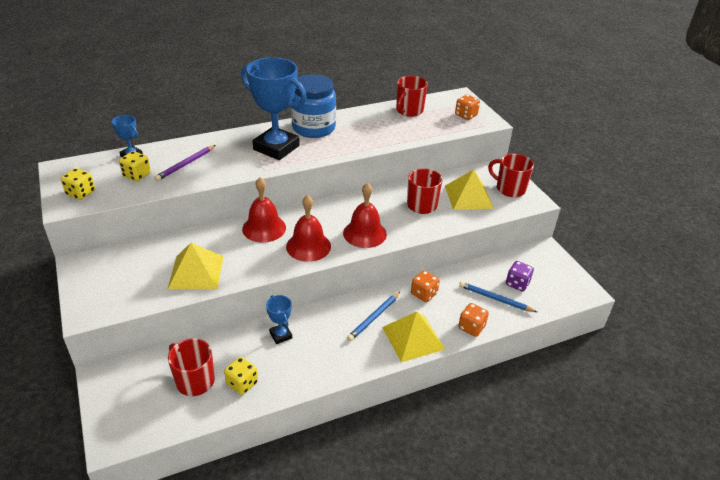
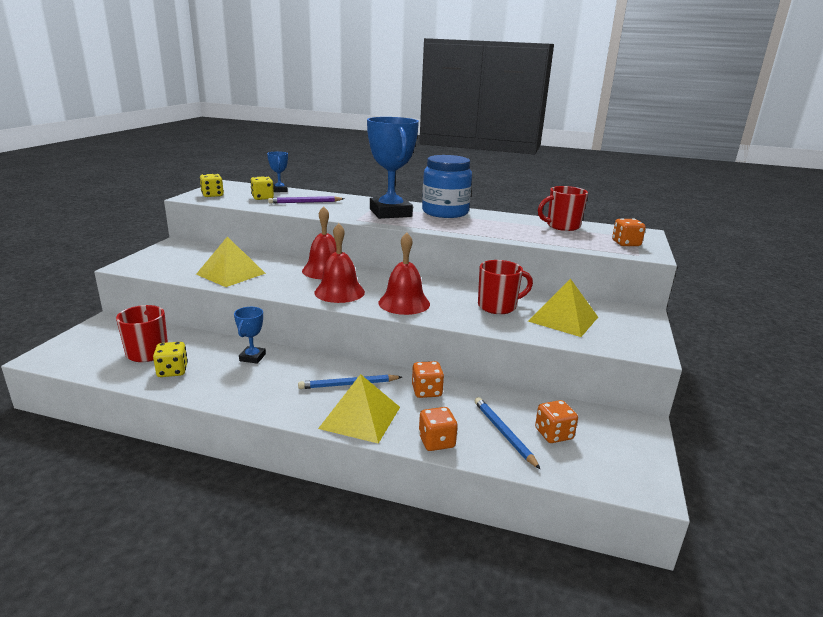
camera: 40 degrees right, 15 degrees down
red mug [488,154,534,197] -> none
purple dice [506,261,534,292] -> orange dice [535,400,578,443]

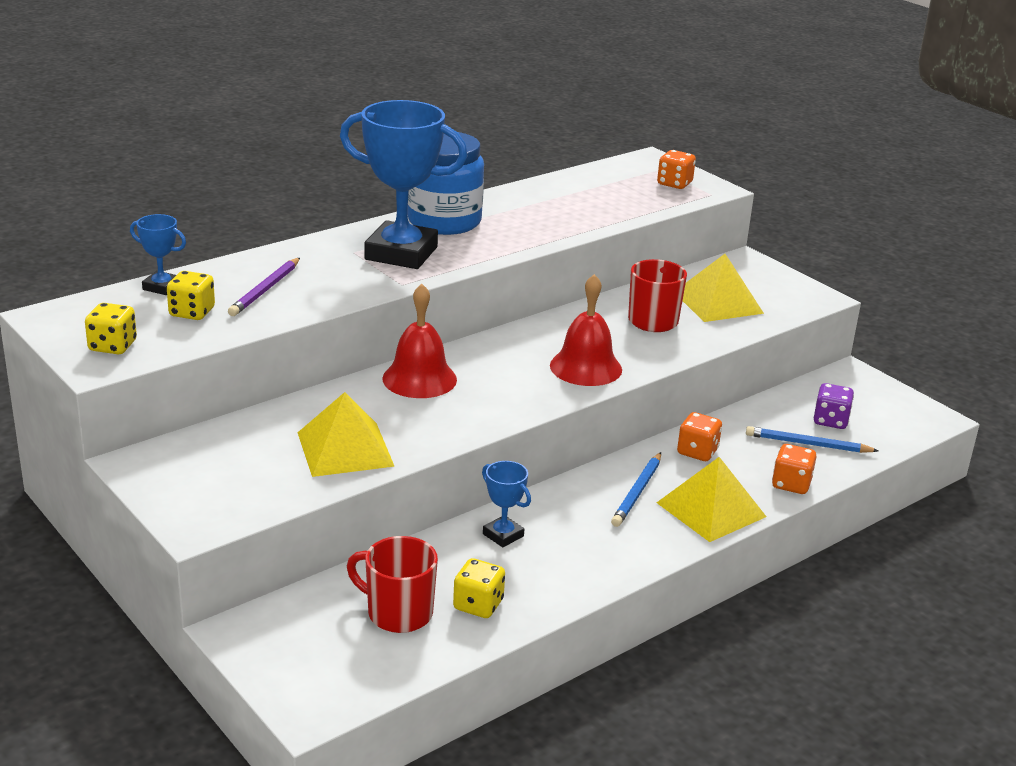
camera: 55 degrees left, 5 degrees up
red bell [314,223,365,303] -> none
orange dice [535,400,578,443] -> purple dice [814,383,854,429]
red mug [538,186,588,231] -> none

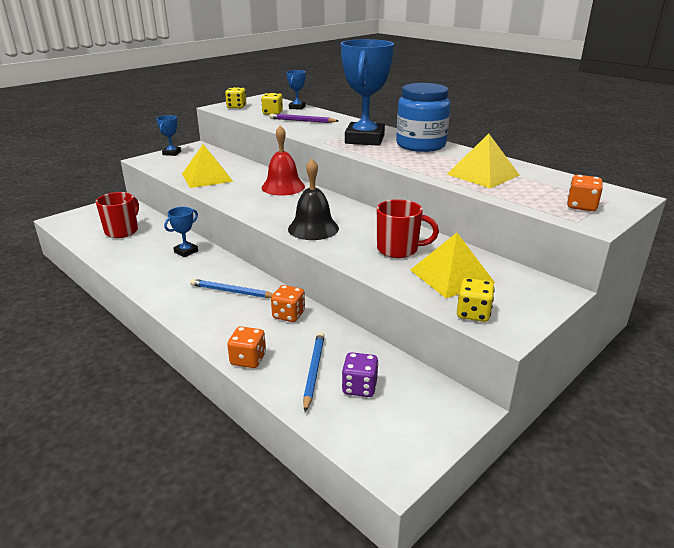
camera: 85 degrees right, 0 degrees up
yellow dice [453,558,505,618] -> yellow dice moved to [457,278,495,322]
red bell [550,274,622,386] -> black bell [288,159,339,240]
yellow pyramid [657,457,767,542] -> yellow pyramid moved to [447,134,520,189]
none -> blue trophy [156,115,181,156]

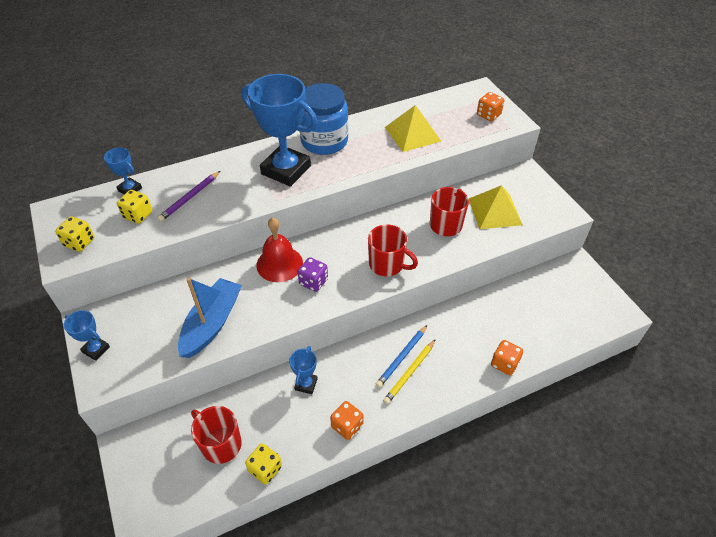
camera: 70 degrees left, 20 degrees up
blue trophy [164,207,198,257] -> blue trophy turned 45 degrees clockwise [289,346,318,394]
yellow pyramid [182,144,233,188] -> blue boat [178,278,242,358]
orange dice [271,285,305,322] -> orange dice moved to [330,401,364,440]
black bell [288,159,339,240] -> red mug [368,225,418,276]
blue pencil [303,332,325,412] -> none
purple dice [342,352,379,397] -> purple dice moved to [298,257,328,292]
yellow dice [457,278,495,322] -> yellow dice moved to [245,443,282,485]
none -> yellow pencil [383,339,436,404]

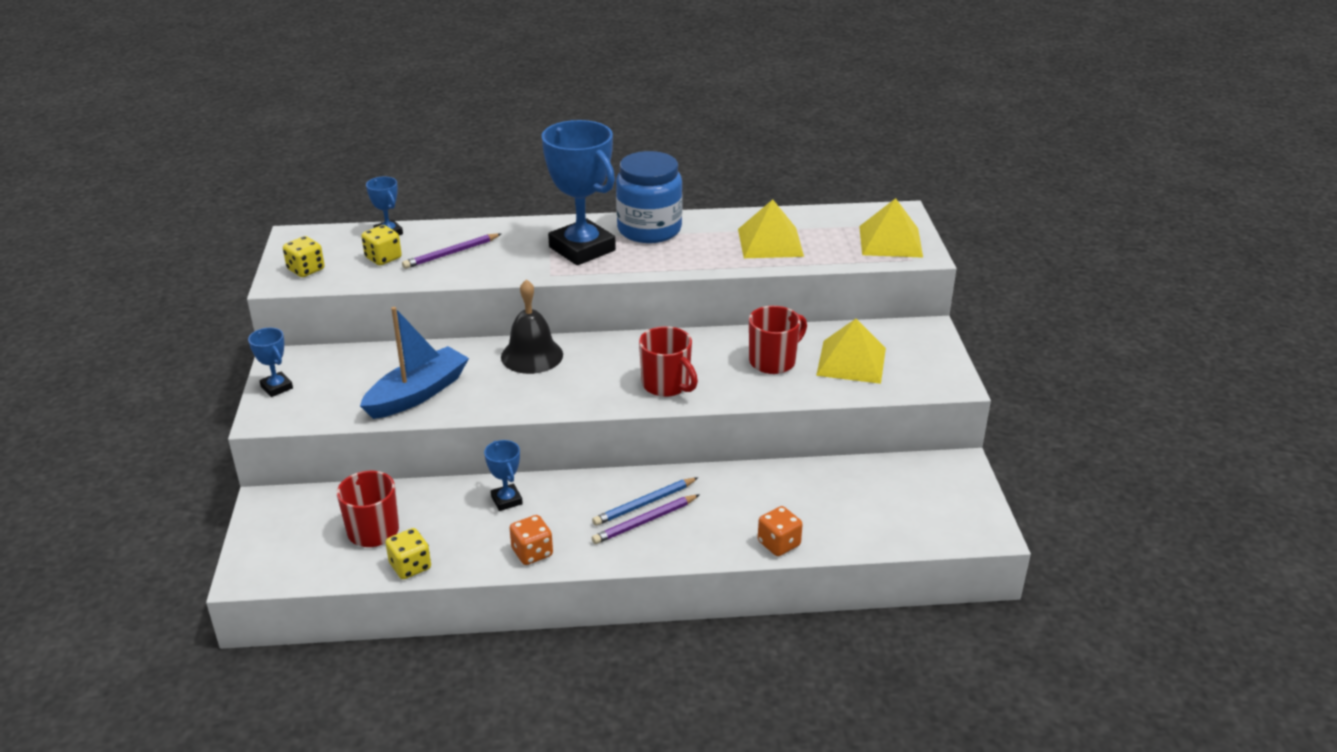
camera: 20 degrees right, 15 degrees down
red bell [257,217,303,282] -> black bell [501,279,563,374]
blue trophy [289,346,318,394] -> blue trophy turned 60 degrees counterclockwise [484,440,523,511]
purple dice [298,257,328,292] -> none
yellow pencil [383,339,436,404] -> purple pencil [592,494,700,544]
orange dice [477,92,504,121] -> yellow pyramid [859,198,923,258]

